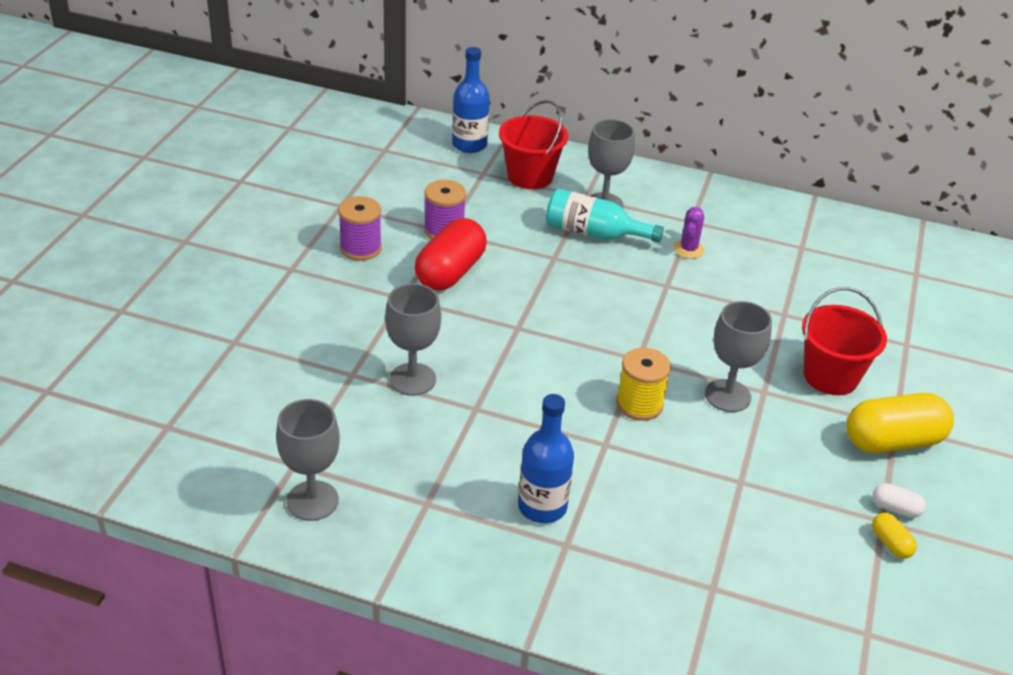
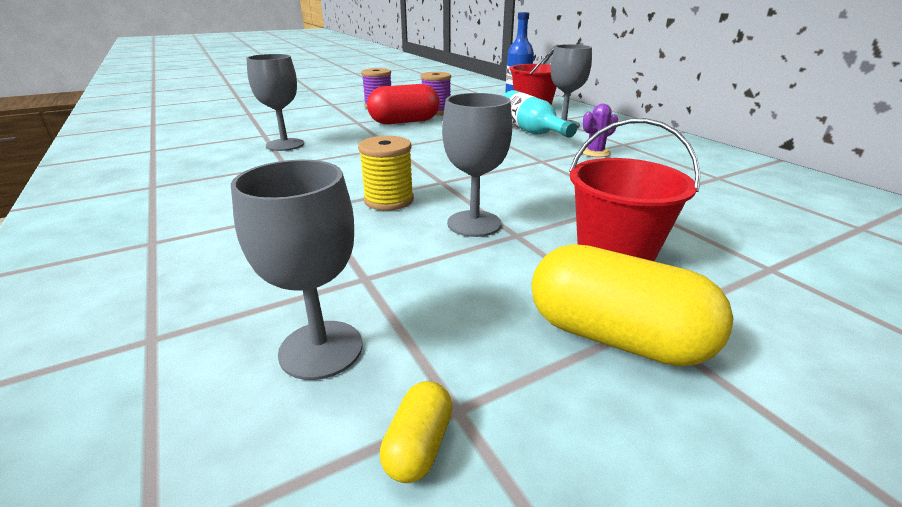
camera: 45 degrees right, 10 degrees down
grey goblet [276,399,340,521] -> grey goblet moved to [231,160,363,380]
blue bottle [518,394,574,523] -> none
white capsule [873,483,926,518] -> none

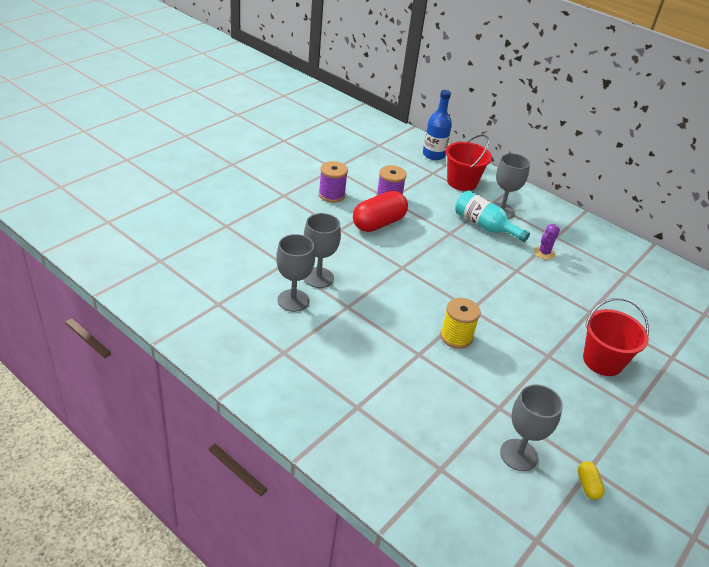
camera: 25 degrees left, 10 degrees up
grey goblet [442,93,512,237] -> grey goblet moved to [276,234,315,312]
yellow capsule [531,244,733,366] -> none

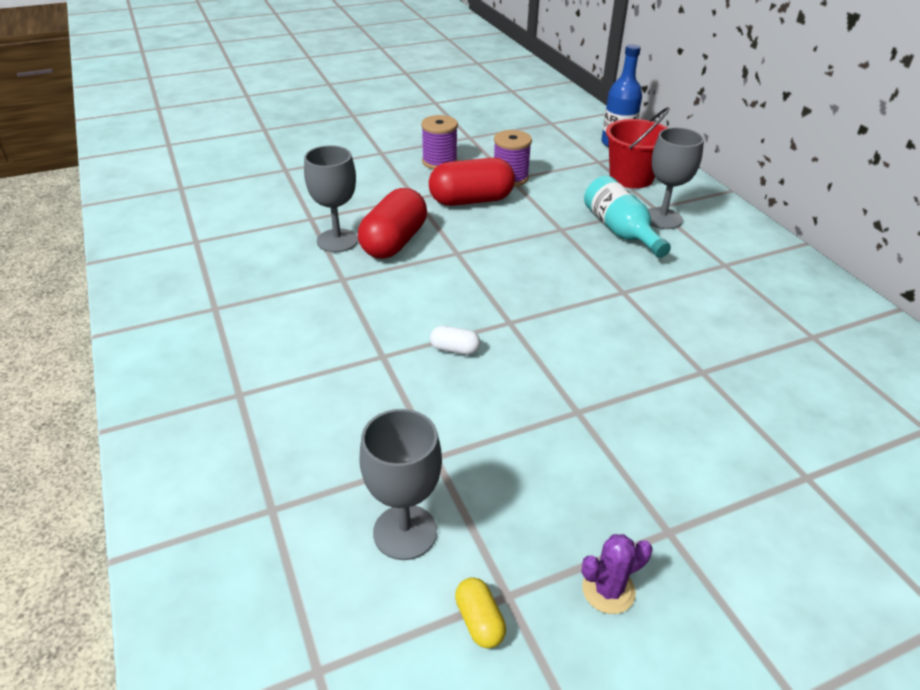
camera: 30 degrees right, 0 degrees up
grey goblet [276,234,315,312] -> none
yellow spool [440,298,481,349] -> white capsule [430,326,480,355]
purple cactus [534,224,560,260] -> purple cactus moved to [581,534,652,614]
yellow capsule [578,461,605,500] -> yellow capsule turned 45 degrees counterclockwise [455,577,506,649]
red bucket [583,298,649,376] -> none
none -> red capsule [358,188,427,259]

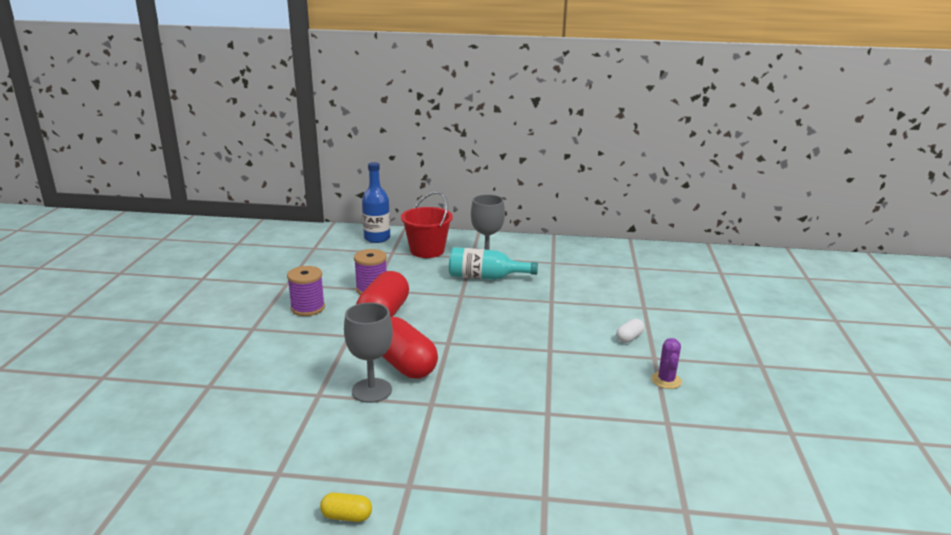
camera: 60 degrees left, 15 degrees down
grey goblet [359,409,442,560] -> none
white capsule [430,326,480,355] -> white capsule moved to [616,318,644,343]
yellow capsule [455,577,506,649] -> yellow capsule moved to [320,493,372,522]
purple cactus [581,534,652,614] -> purple cactus moved to [651,338,682,389]

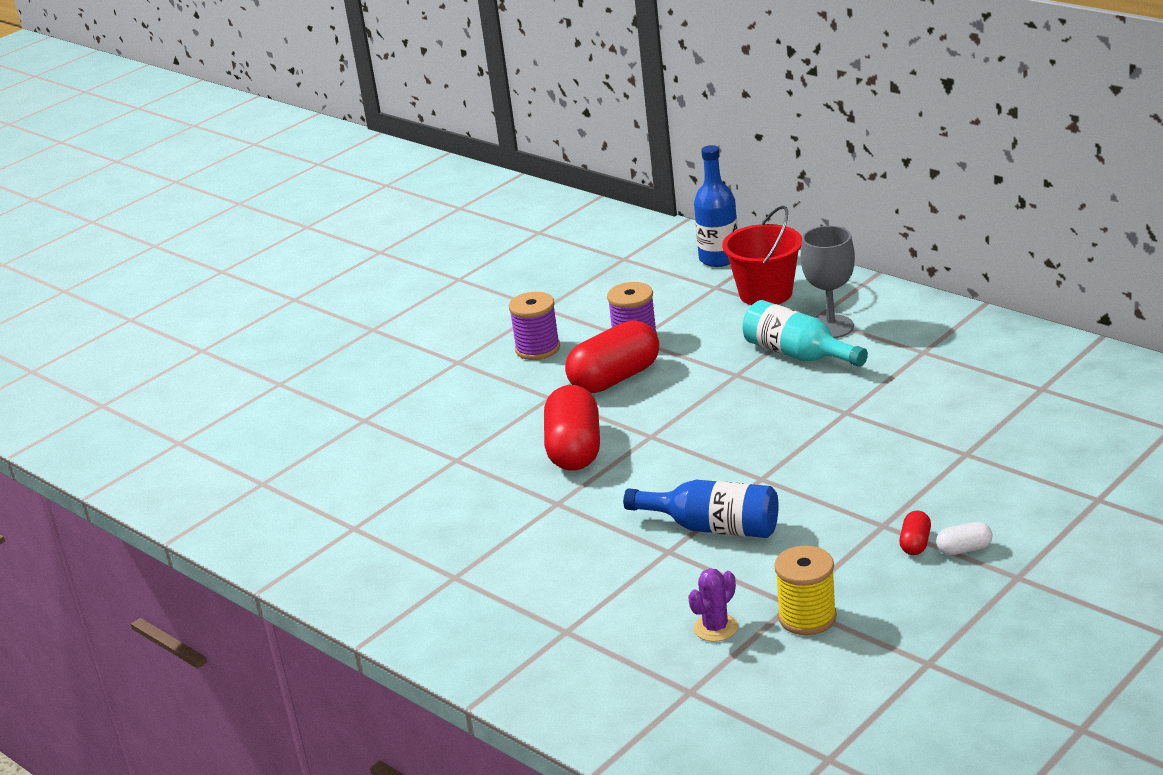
camera: 40 degrees right, 5 degrees up
yellow capsule [320,493,372,522] -> none
grey goblet [344,303,393,403] -> none
white capsule [616,318,644,343] -> white capsule moved to [936,522,992,555]
purple cactus [651,338,682,389] -> purple cactus moved to [688,568,738,642]
none -> blue bottle [623,480,779,538]
none -> yellow spool [774,546,837,635]
none -> red capsule [899,511,931,555]

